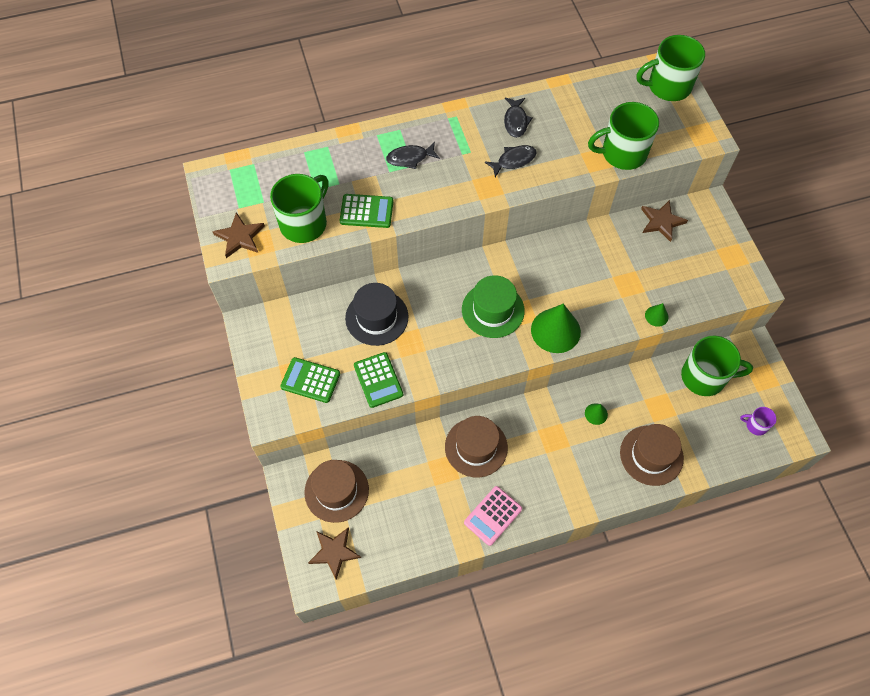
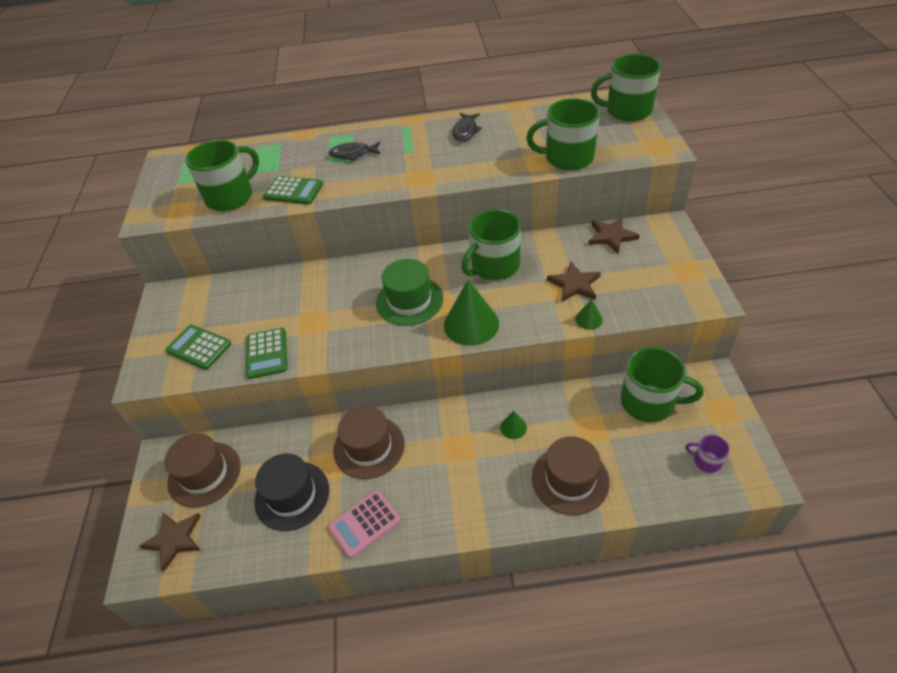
camera: 15 degrees right, 15 degrees down
brown star [212,212,265,258] -> brown star moved to [547,262,601,302]
black hat [345,283,408,346] -> black hat moved to [254,453,329,531]
black fish [485,145,537,177] -> none
none -> green mug [461,209,521,280]

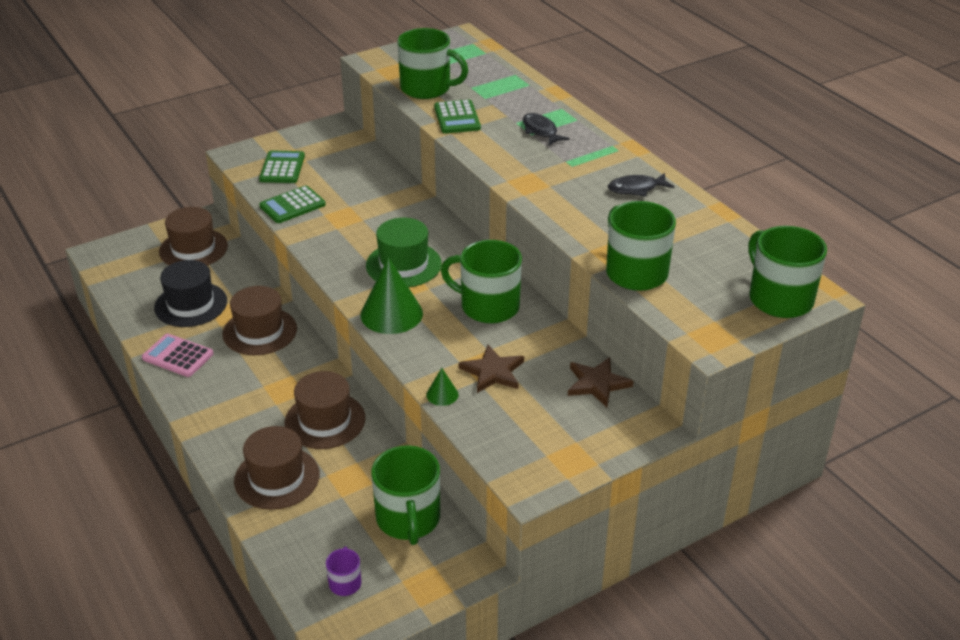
camera: 60 degrees right, 10 degrees down
brown star [139,513,201,572] -> none
green cone [500,411,527,439] -> brown hat [285,371,365,449]

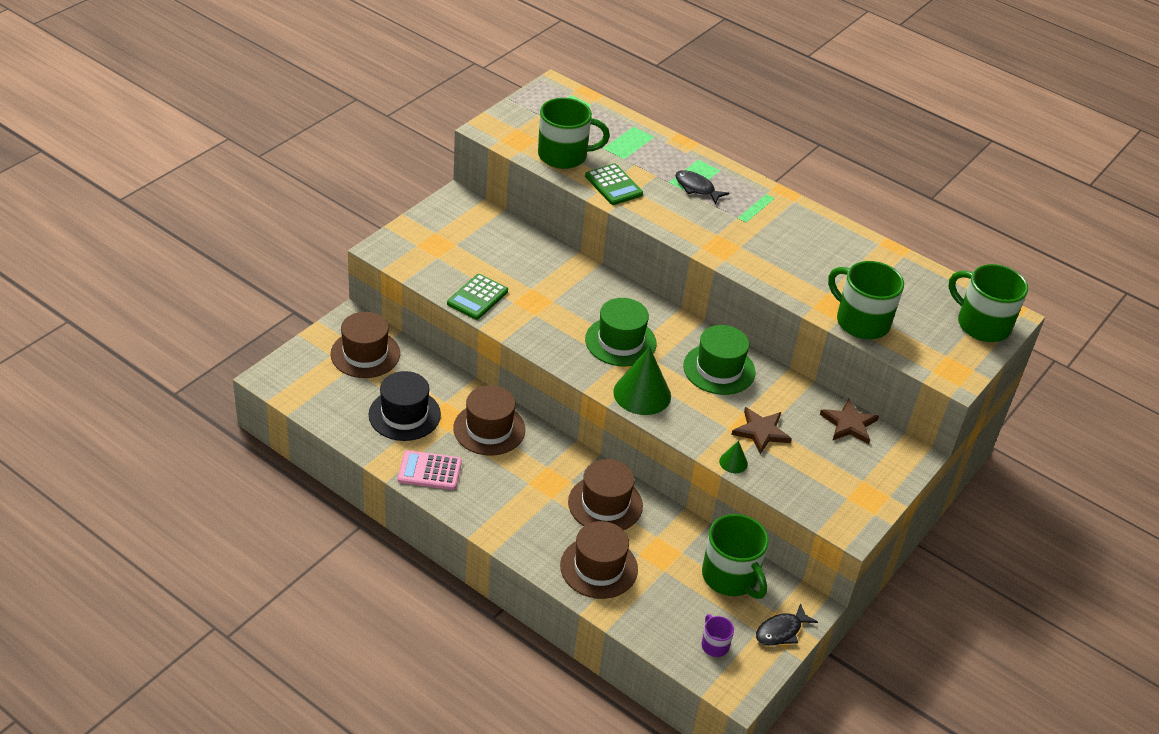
camera: 25 degrees left, 5 degrees up
green calculator [259,150,305,183] -> none
green mug [441,240,522,323] -> green hat [683,325,755,395]
black fish [608,173,674,196] -> black fish moved to [756,603,818,646]

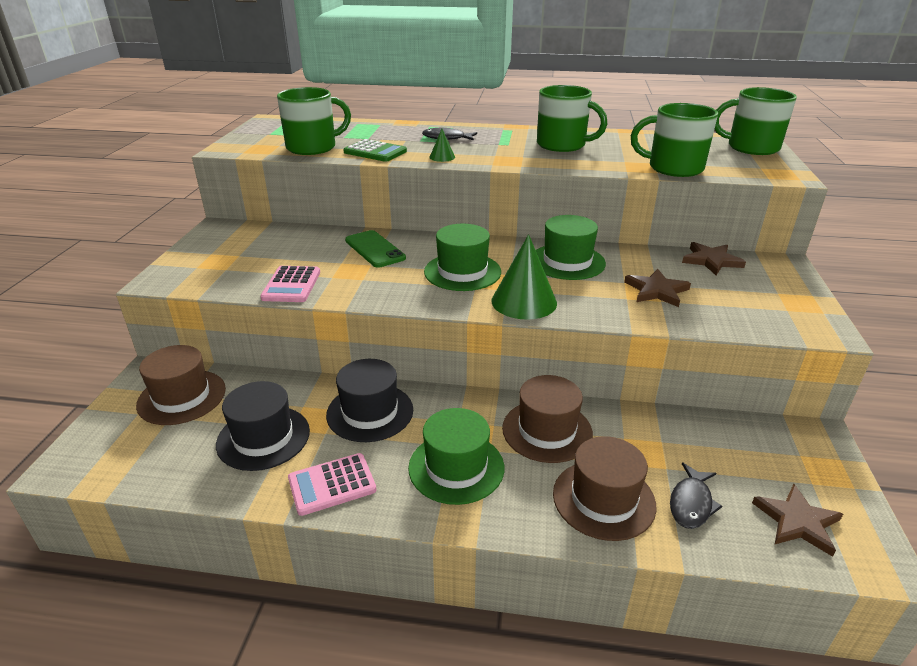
camera: 25 degrees left, 10 degrees down
green calculator [447,274,508,320] -> pink calculator [260,266,320,302]
brown hat [453,385,525,456] -> black hat [326,359,413,442]
purple mug [701,614,734,657] -> brown star [752,484,843,557]
green mug [702,514,769,599] -> green mug moved to [537,85,607,152]
green cone [719,441,748,473] -> green cone moved to [429,129,455,162]
black fish [756,603,818,646] -> black fish moved to [670,463,722,529]
none -> green phone [345,230,406,268]
none -> green hat [408,408,504,505]

